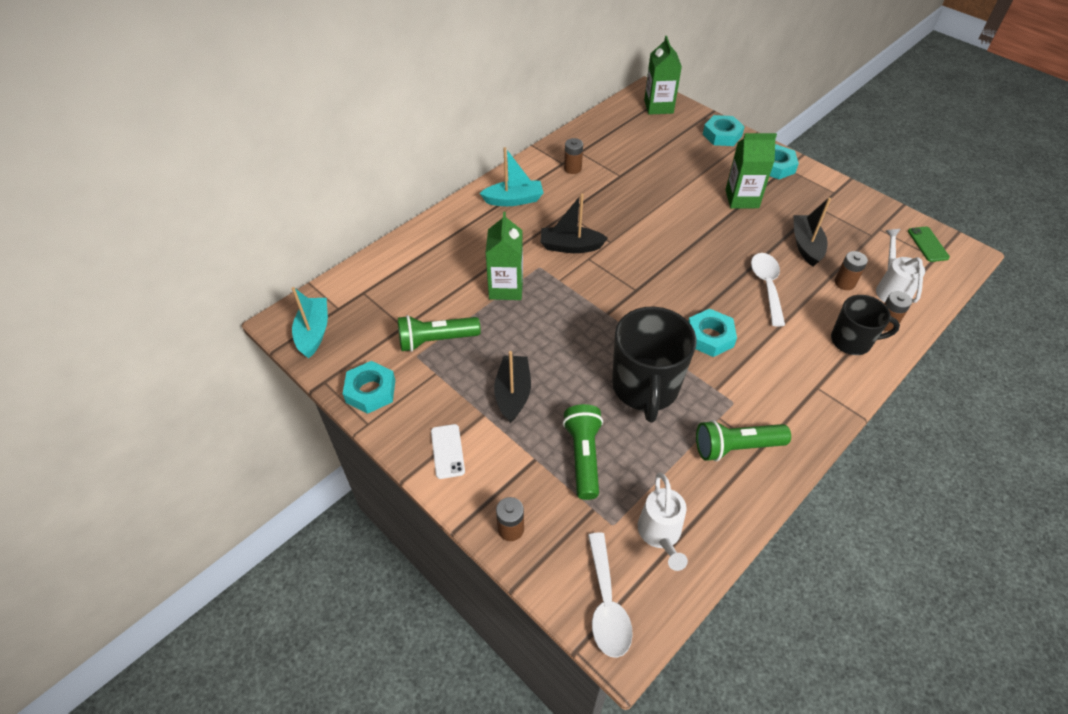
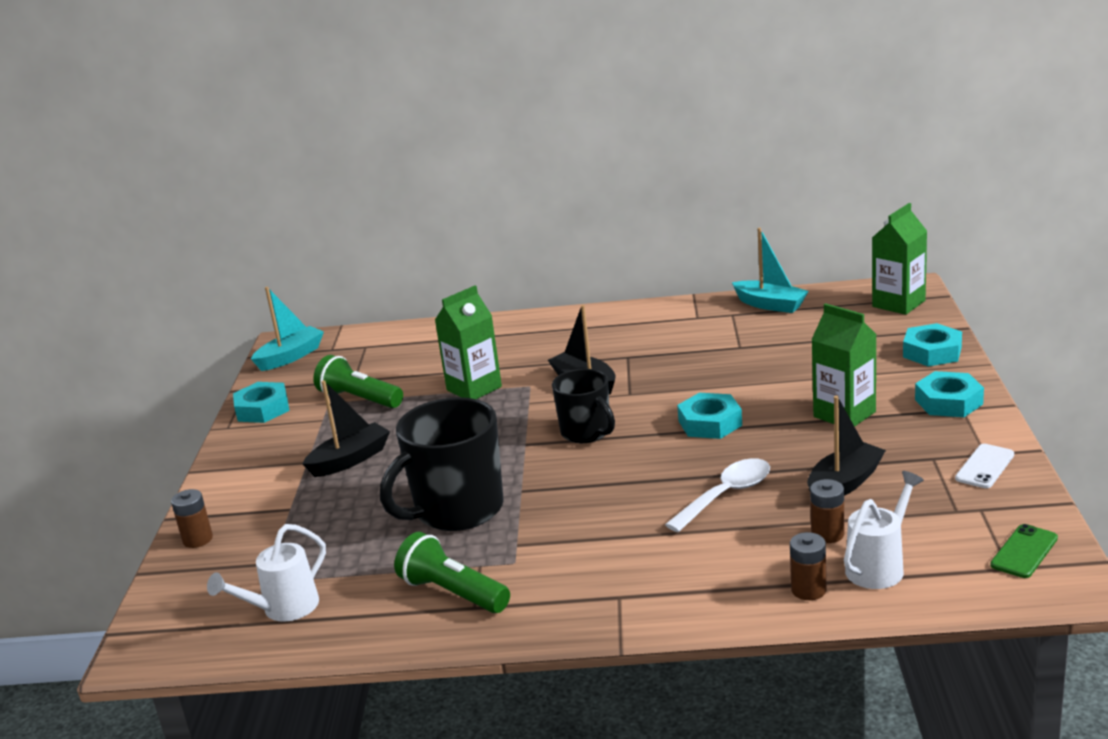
camera: 50 degrees right, 25 degrees down
white phone [431,424,465,479] -> white phone moved to [955,444,1014,488]
turquoise boat [480,147,544,206] -> turquoise boat moved to [732,228,809,313]
green flashlight [563,404,603,500] -> none
brown battery [564,138,583,174] -> none
white spoon [588,532,633,658] -> none
turquoise nut [688,309,737,357] -> turquoise nut moved to [677,393,742,439]
black mug [831,295,900,355] -> black mug moved to [552,369,615,443]

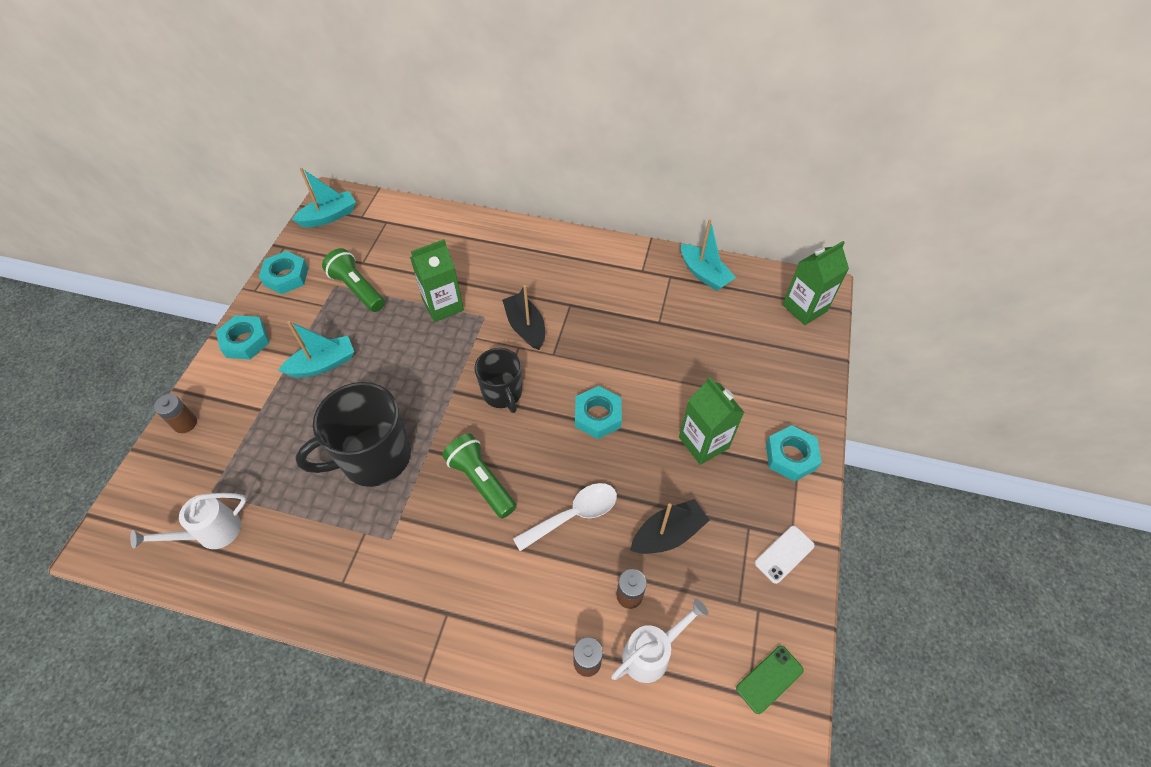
camera: 10 degrees right, 30 degrees up
black boat [303,380,390,477] -> turquoise boat [278,321,354,378]
green flashlight [394,532,510,613] -> green flashlight moved to [442,433,517,518]
turquoise nut [903,323,962,366] -> turquoise nut moved to [216,315,269,360]

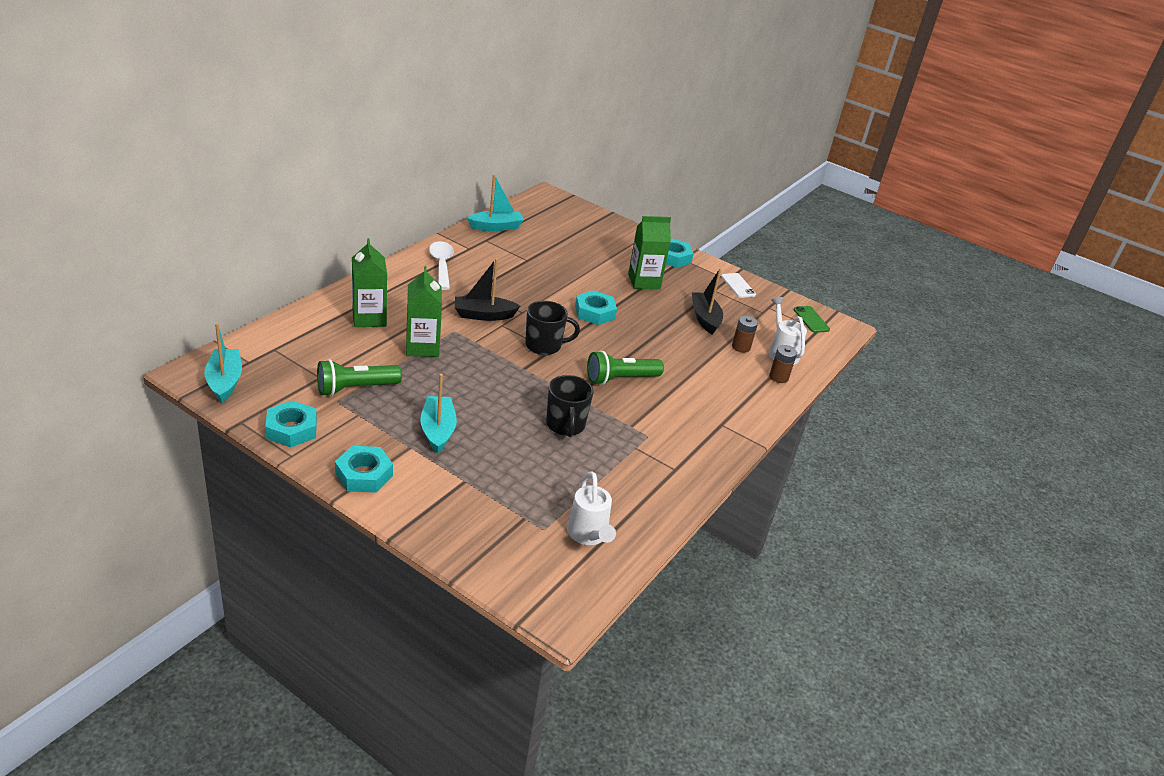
camera: 75 degrees left, 20 degrees down
brown battery [154,394,197,433] -> none
black mug [295,382,411,487] -> black mug [546,375,593,437], size x0.61
white spoon [513,483,617,551] -> white spoon moved to [429,241,454,290]
green carton [782,241,849,325] -> green carton moved to [352,238,387,327]

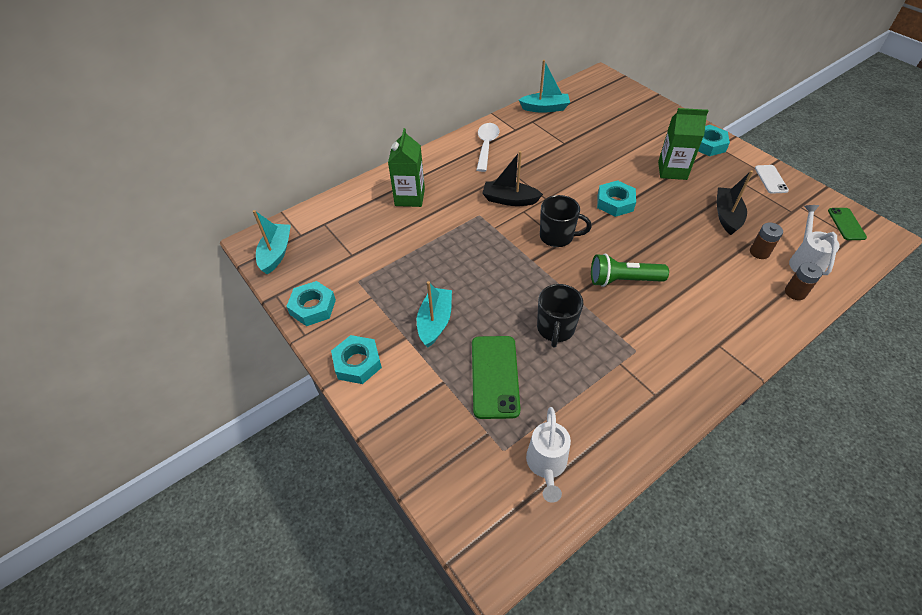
camera: 25 degrees right, 15 degrees up
green flashlight [317,359,402,396] -> none
green carton [406,266,442,357] -> none
none -> green phone [472,336,521,419]

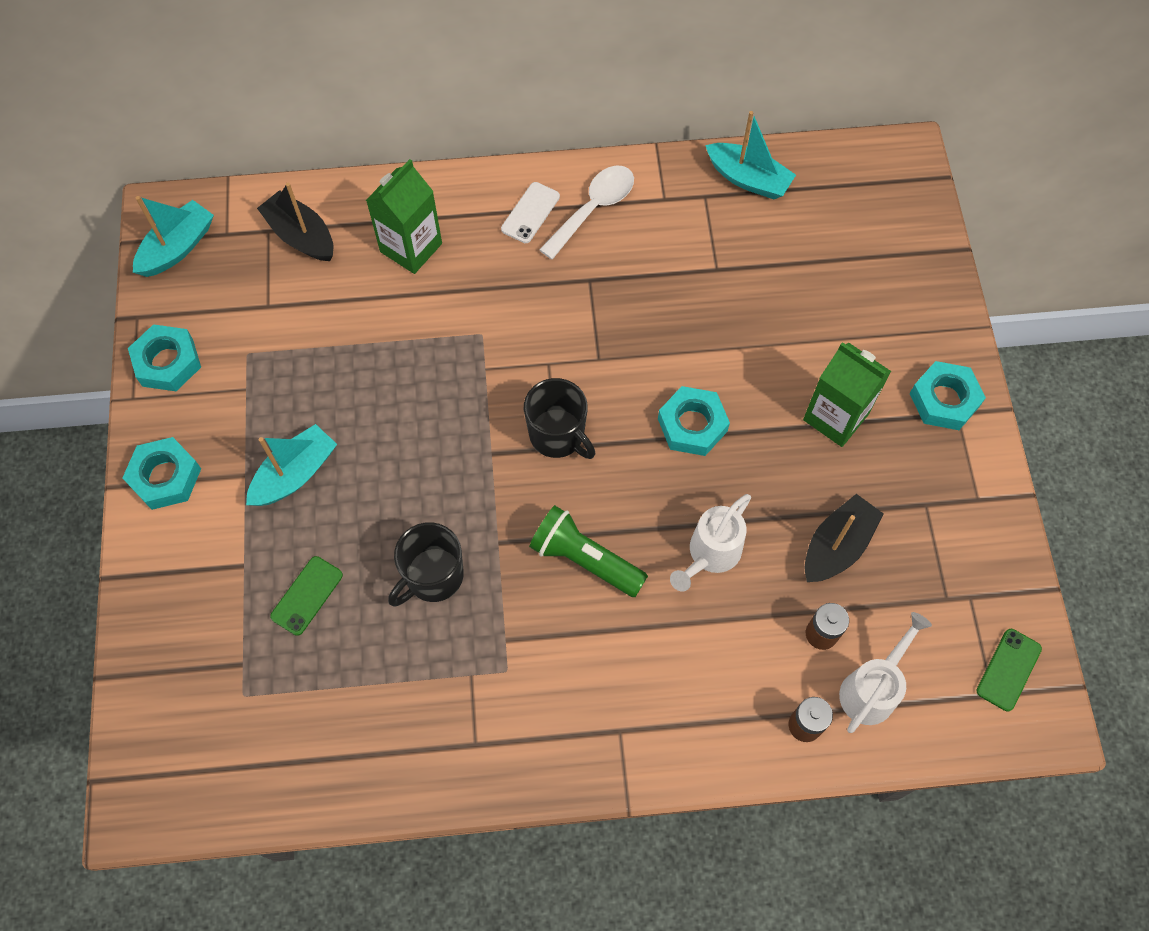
camera: 30 degrees right, 15 degrees up
green phone [472,336,521,419] -> green phone [270,556,343,636], size x0.58
black boat [482,151,543,206] -> black boat moved to [257,182,333,261]
white watering can [526,407,571,503] -> white watering can moved to [670,494,751,591]
white phone [755,165,789,194] -> white phone moved to [501,182,560,243]

